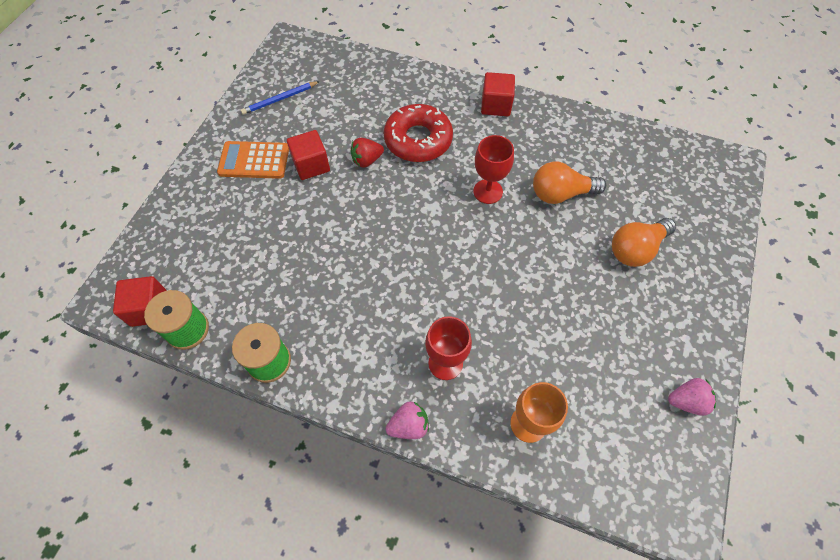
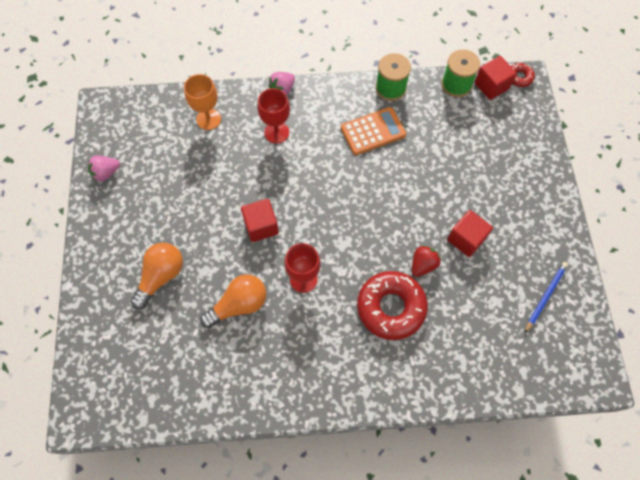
camera: 155 degrees right, 5 degrees up
orange calculator [217,141,289,179] -> orange calculator moved to [341,107,406,155]
red cube [481,72,515,116] -> red cube moved to [241,199,279,242]
none -> red donut [511,63,535,87]

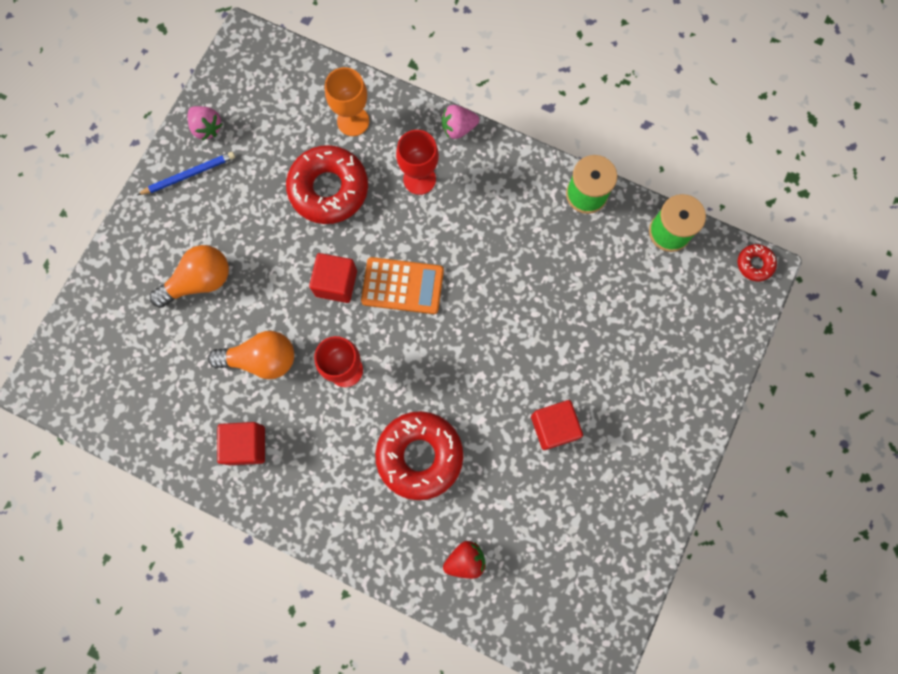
camera: 30 degrees right, 10 degrees up
pink strawberry [88,155,120,182] -> pink strawberry turned 135 degrees counterclockwise [188,106,222,140]
orange calculator [341,107,406,155] -> orange calculator moved to [361,257,444,314]
red strawberry [412,245,441,277] -> red strawberry moved to [443,541,486,579]
red cube [474,56,517,100] -> red cube moved to [217,422,265,465]
blue pencil [525,262,568,333] -> blue pencil moved to [137,152,235,195]
none -> red donut [286,145,368,224]

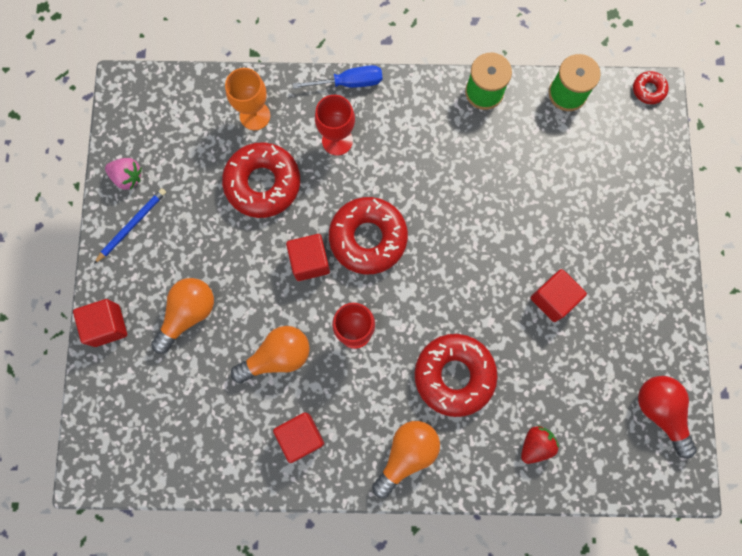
camera: 25 degrees left, 0 degrees up
orange calculator [361,257,444,314] -> red donut [329,197,408,274]
pink strawberry [442,105,479,139] -> blue screwdriver [293,65,382,89]
none -> red cube [73,299,127,347]
none -> orange light bulb [372,421,440,498]
none -> red light bulb [638,376,696,459]

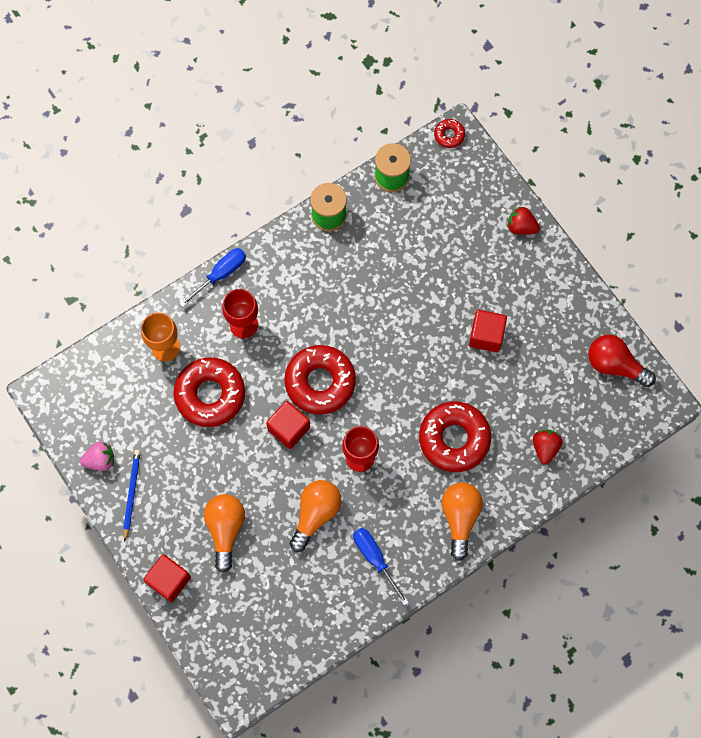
camera: 35 degrees left, 5 degrees down
red cube [273,412,324,463] -> blue screwdriver [353,528,409,606]
none -> red strawberry [507,206,540,235]

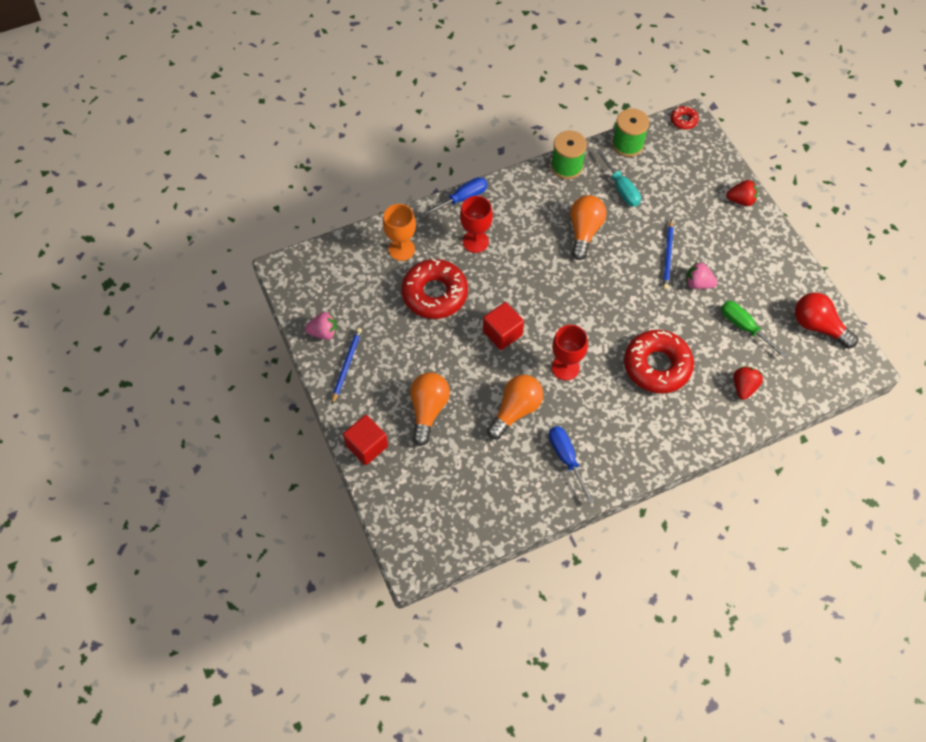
camera: 10 degrees right, 10 degrees down
red donut [285,345,356,414] -> none
orange light bulb [441,483,483,561] -> orange light bulb moved to [570,195,607,260]
red cube [469,310,507,352] -> pink strawberry [686,262,718,289]
red strawberry [507,206,540,235] -> red strawberry turned 150 degrees clockwise [726,180,758,206]
none -> turquoise screwdriver [596,149,641,207]
none -> blue pencil [663,219,673,290]
none -> green screwdriver [721,301,788,358]

